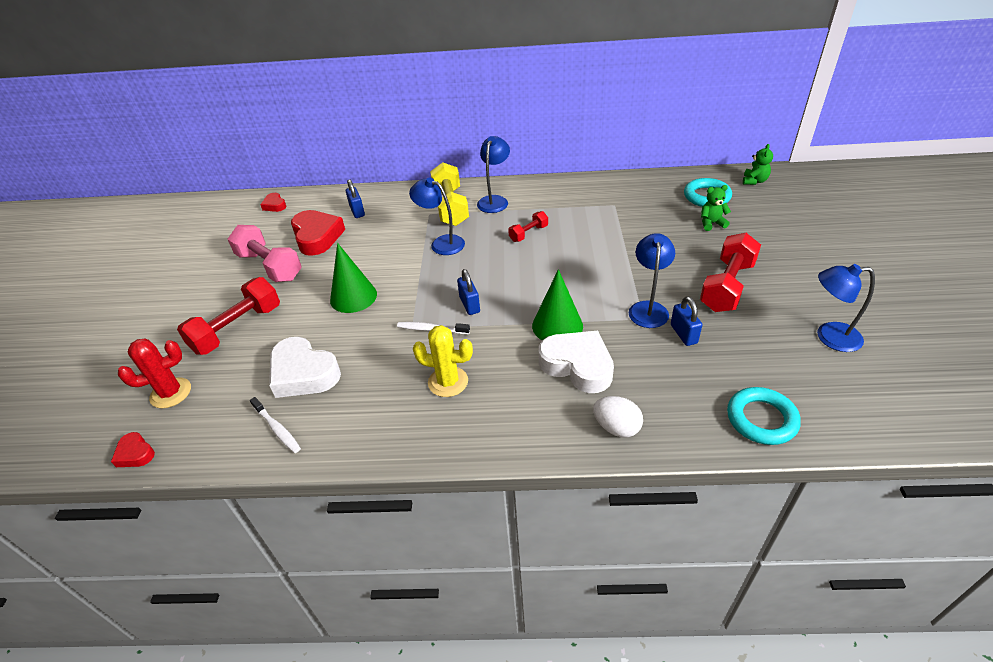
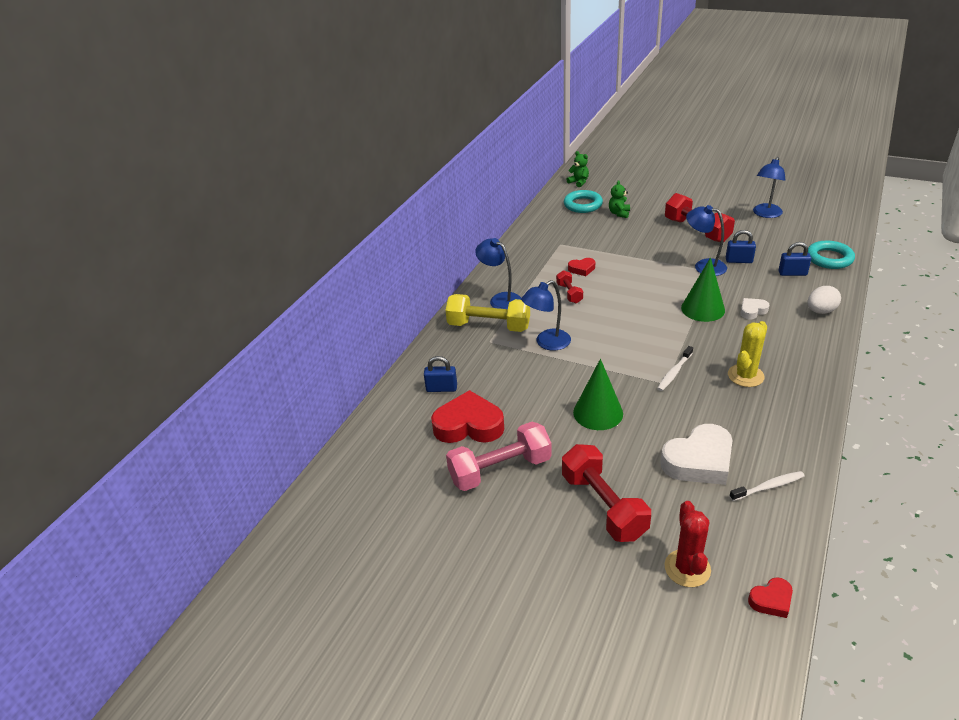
camera: 65 degrees left, 5 degrees down
red heart [260,193,287,212] -> red heart moved to [568,258,595,276]
blue padlock [457,269,480,315] -> blue padlock moved to [779,242,811,276]
white heart [539,331,614,393] -> white heart [740,298,769,319], size x0.49

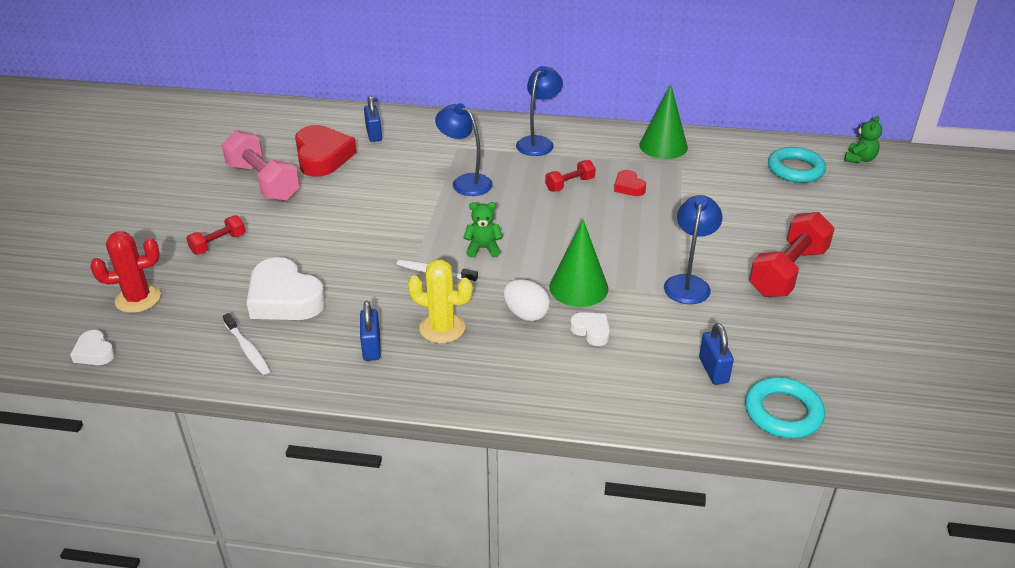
camera: 70 degrees right, 0 degrees up
yellow dumbbell [445,294,530,332] -> none
red dumbbell [562,444,651,542] -> red dumbbell [186,215,246,254], size x0.52
green cone [573,359,623,430] -> green cone moved to [639,85,688,159]
green teddy bear [609,180,630,218] -> green teddy bear moved to [463,202,503,258]
blue padlock [726,230,756,263] -> blue padlock moved to [360,301,381,361]
red heart [748,577,793,618] -> white heart [70,330,115,365]
blue lamp [753,157,785,218] -> none
white egg [807,286,841,314] -> white egg moved to [503,279,550,321]

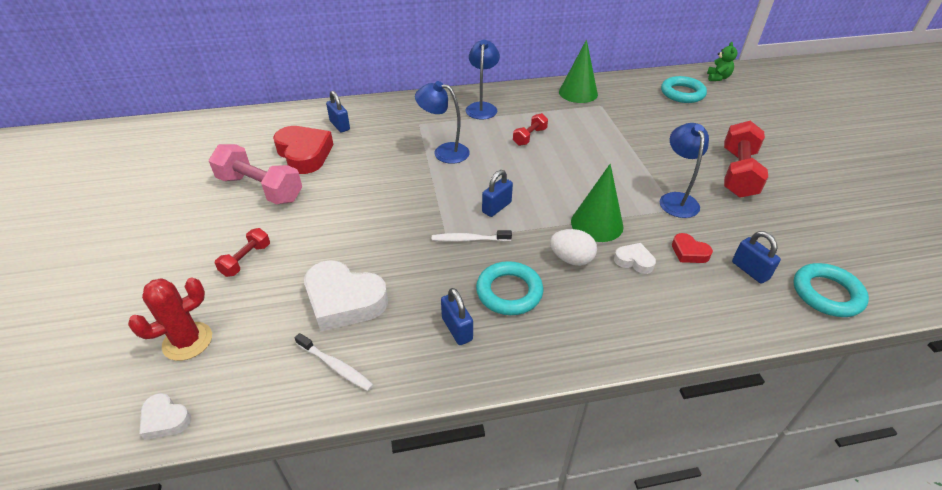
camera: 20 degrees left, 5 degrees up
yellow cactus [408,260,473,343] -> turquoise ring [476,261,543,315]
green teddy bear [463,202,503,258] -> blue padlock [482,170,513,217]
red heart [614,170,646,196] -> red heart moved to [672,233,713,263]

